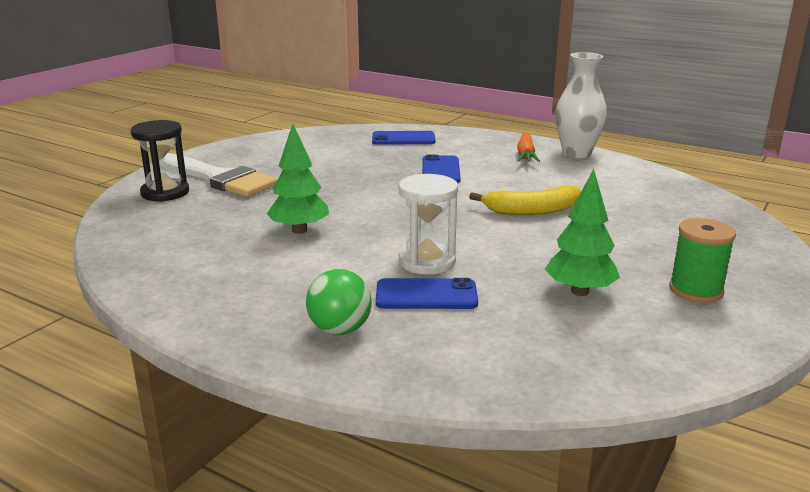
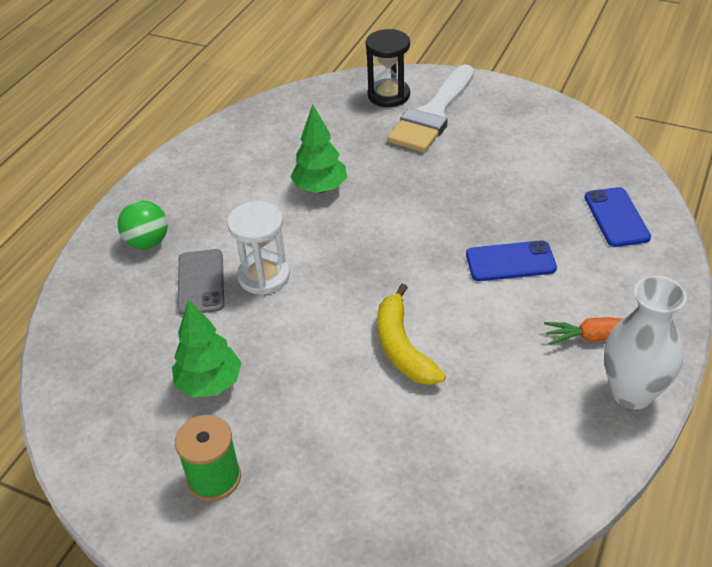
camera: 85 degrees right, 20 degrees up
blue phone [376,278,478,309] -> grey phone [178,249,224,315]

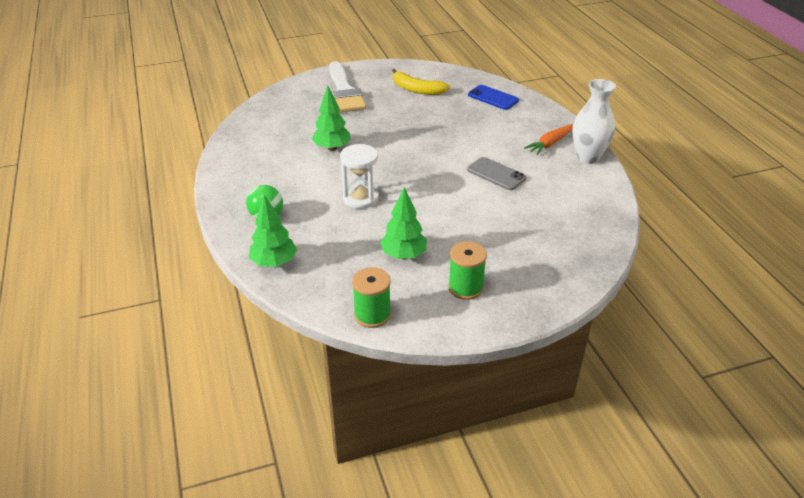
camera: 45 degrees left, 5 degrees down
grey phone [178,249,224,315] -> grey phone moved to [467,157,526,190]
black hourglass [366,29,410,107] -> none
yellow banana [378,284,446,385] -> yellow banana moved to [392,69,450,95]
blue phone [466,240,557,281] -> none
none -> green tree [249,195,297,267]
none -> green spool [352,267,391,328]

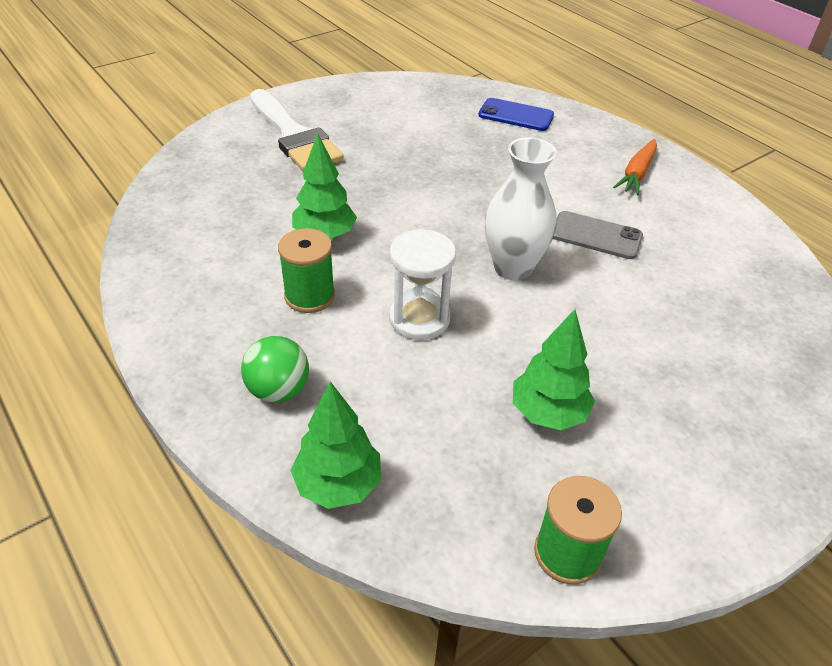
camera: 20 degrees left, 5 degrees up
yellow banana [392,69,450,95] -> none
green spool [448,241,487,300] -> green spool moved to [278,228,335,313]
white vase [572,79,616,164] -> white vase moved to [485,137,557,280]

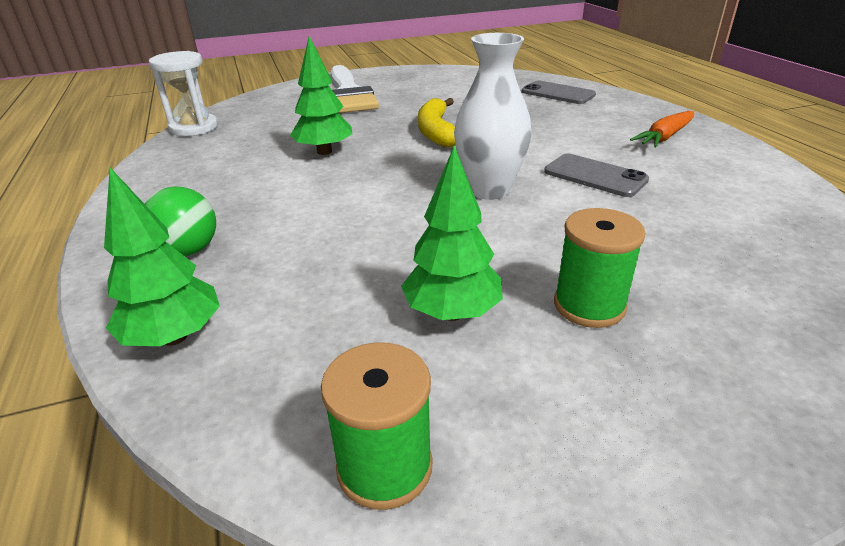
camera: 20 degrees right, 10 degrees down
green spool [278,228,335,313] -> green spool moved to [554,208,646,328]
white hourglass [389,229,456,340] -> white hourglass moved to [149,51,218,136]
blue phone [478,98,554,131] -> grey phone [522,81,596,104]
none -> yellow banana [418,98,455,147]

